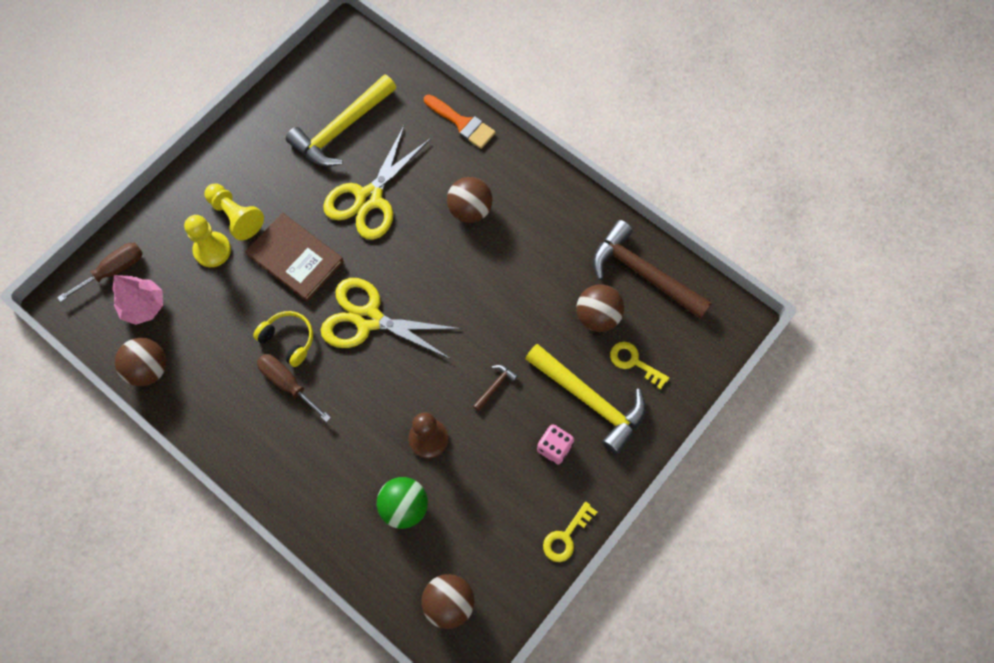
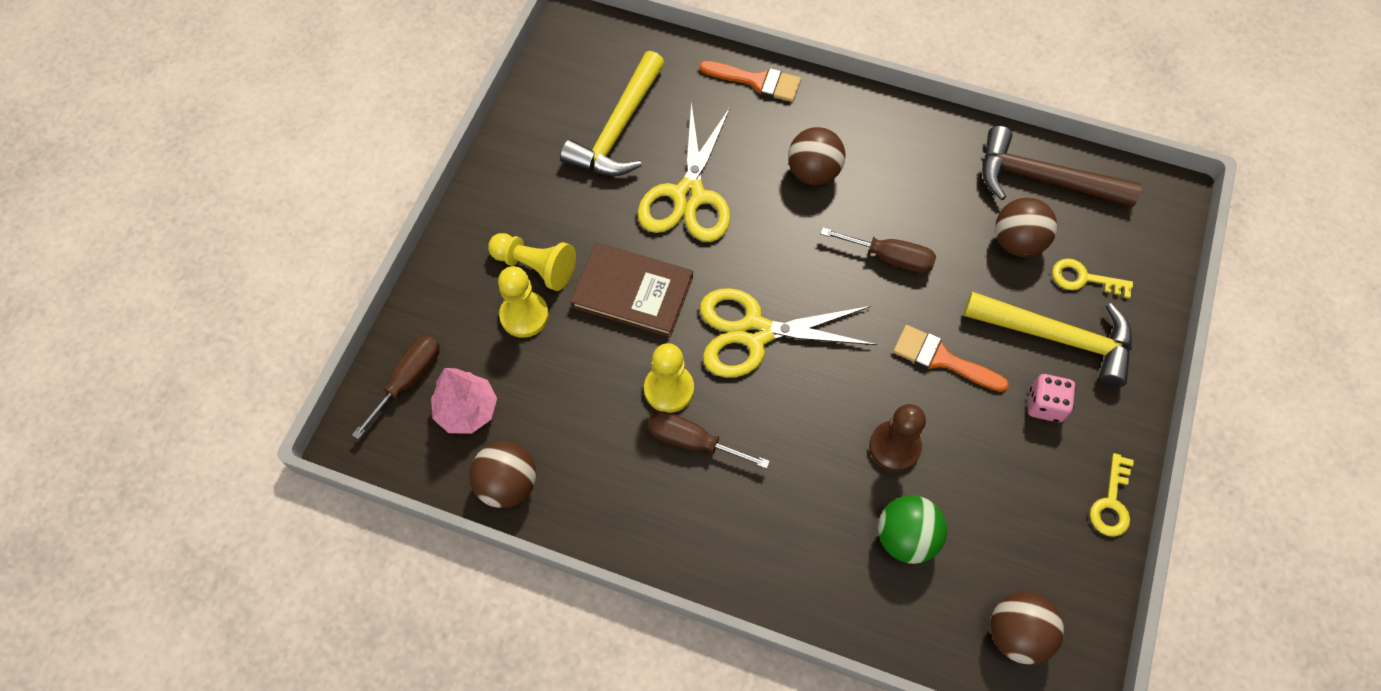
camera: 20 degrees left, 5 degrees down
yellow headphones [253,311,313,367] -> yellow pawn [644,343,694,413]
brown hammer [473,365,518,411] -> orange brush [893,325,1009,392]
none -> brown screwdriver [820,227,936,273]

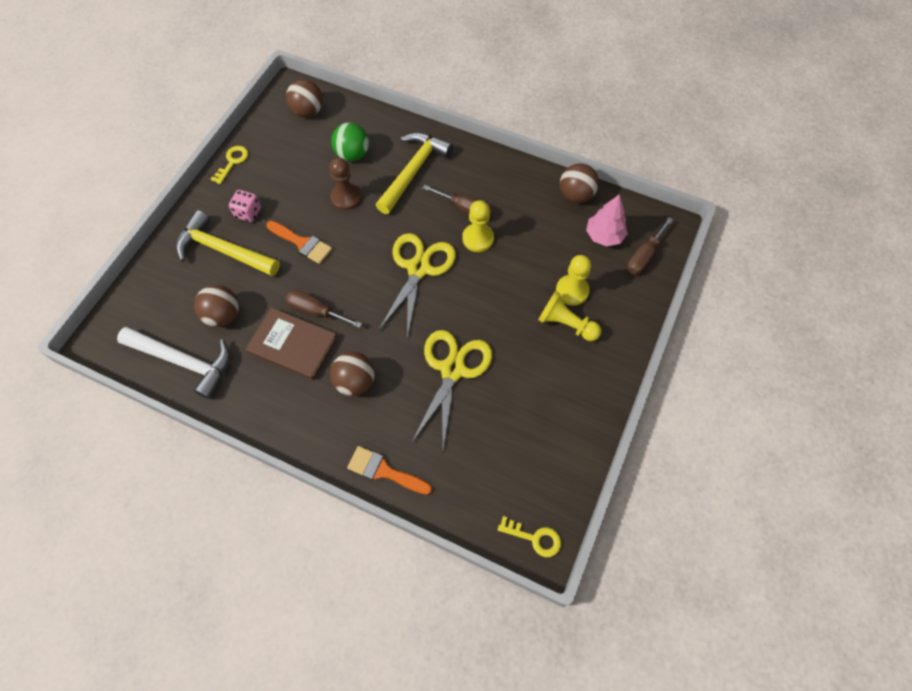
camera: 175 degrees left, 0 degrees up
yellow hammer [560,51,665,176] -> yellow hammer moved to [376,132,453,214]
brown book [570,243,693,337] -> brown book moved to [246,308,338,380]
yellow scissors [700,288,877,378] -> yellow scissors turned 75 degrees counterclockwise [378,233,456,338]
brown hammer [982,126,1142,207] -> white hammer [117,327,230,399]
yellow key [1052,258,1133,298] -> yellow key moved to [498,516,561,557]

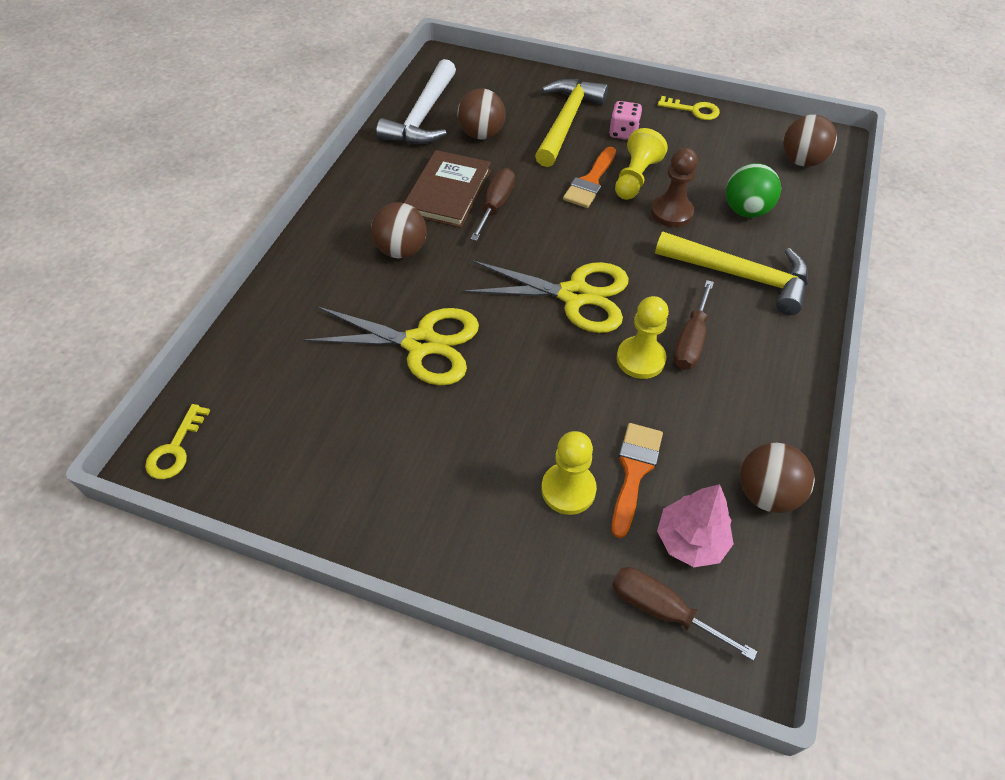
camera: 85 degrees right, 10 degrees down
orange brush [347,446,432,495] -> orange brush moved to [611,423,663,538]
yellow pawn [538,291,601,341] -> yellow pawn moved to [615,128,668,200]

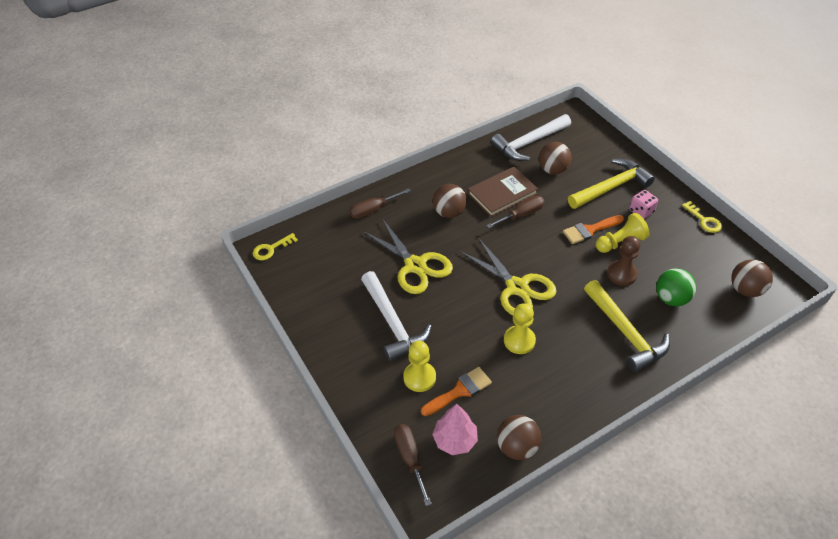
camera: 40 degrees right, 5 degrees down
brown screwdriver [673,280,714,370] -> brown screwdriver moved to [349,188,410,219]
none -> white hammer [361,271,432,362]

